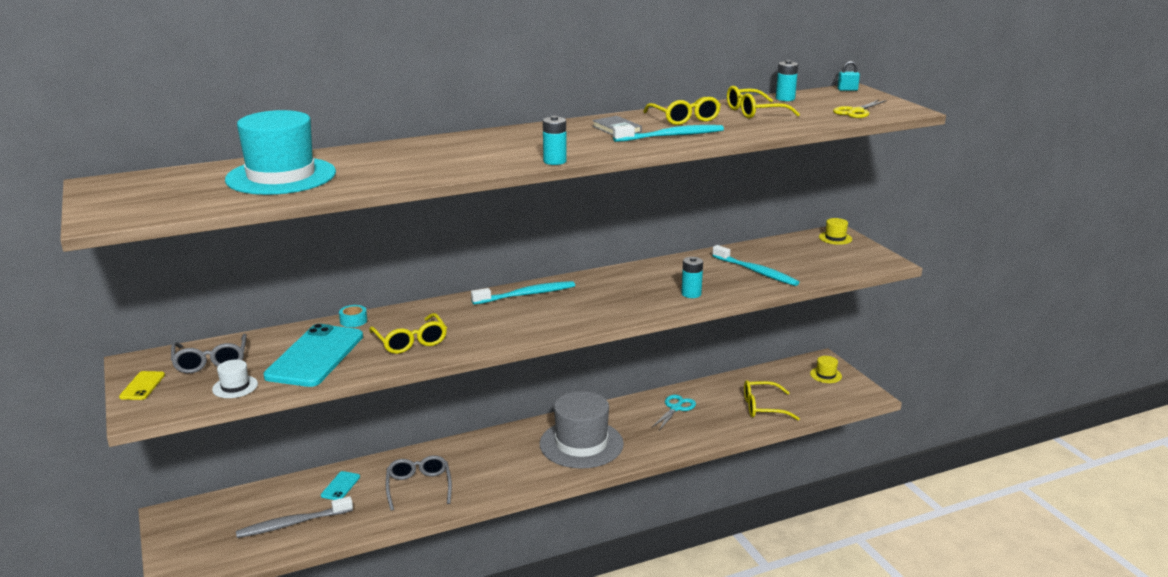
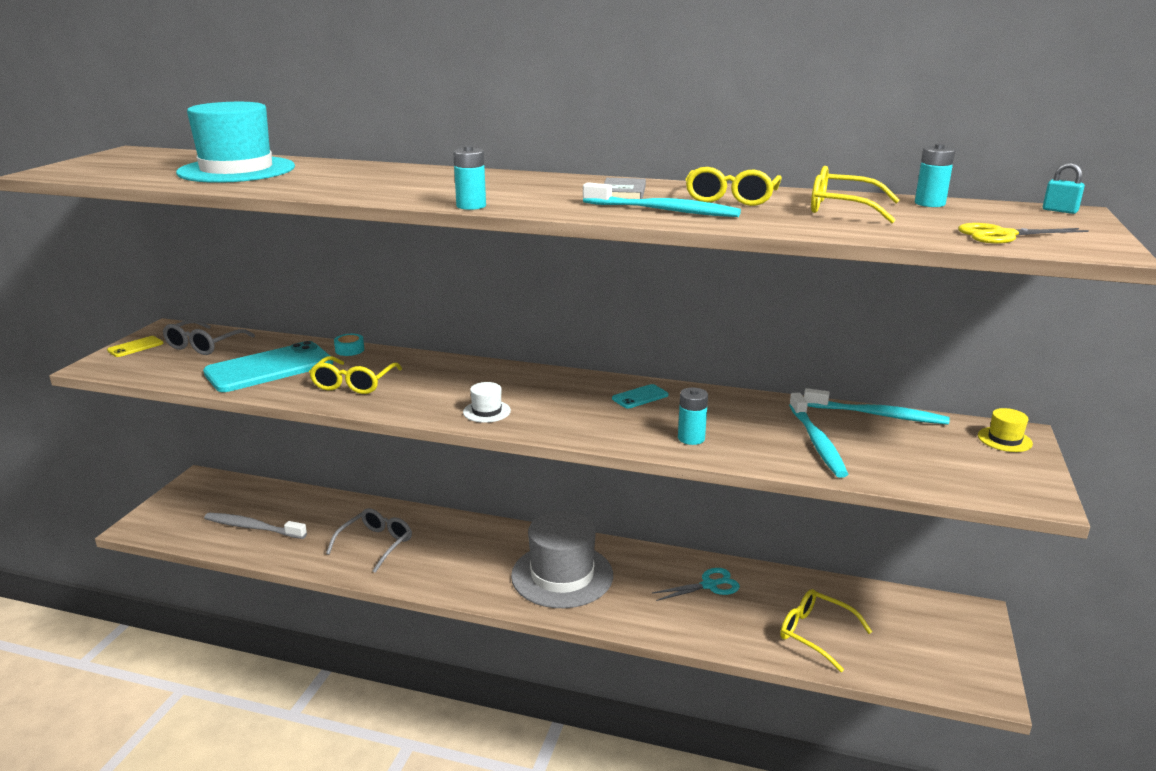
camera: 40 degrees right, 0 degrees up
white hat [212,360,258,398] -> white hat moved to [463,382,511,423]
turquoise phone [321,471,360,500] -> turquoise phone moved to [612,384,668,409]
turquoise toothbrush [471,281,575,305] -> turquoise toothbrush moved to [804,388,950,425]
yellow hat [810,356,842,383] -> none

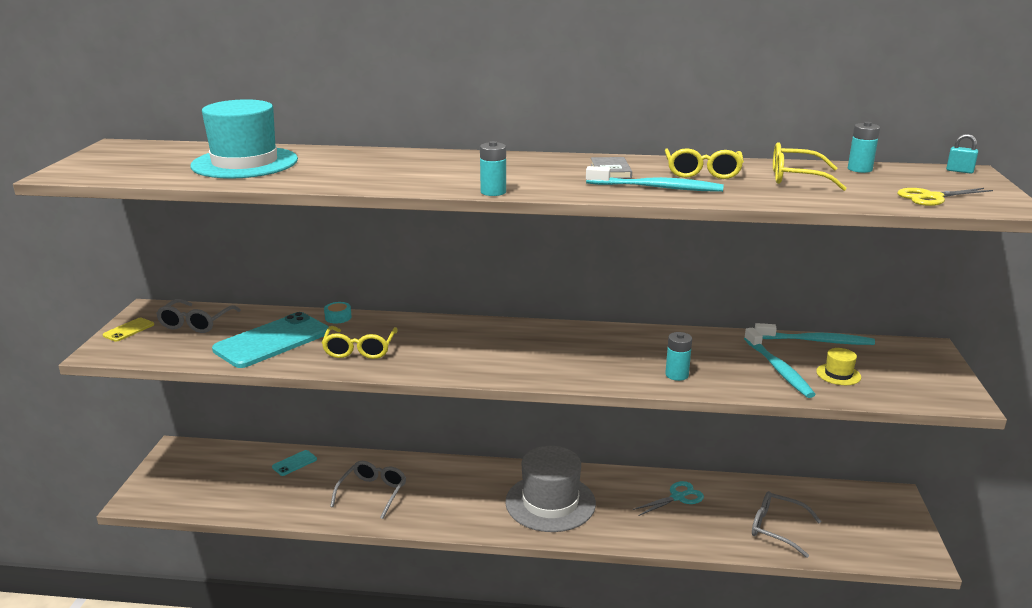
camera: 10 degrees left, 0 degrees up
grey toothbrush [204,513,307,539] -> none
white hat [463,382,511,423] -> none
turquoise phone [612,384,668,409] -> turquoise phone moved to [272,450,317,476]
yellow glasses [780,589,872,672] -> grey glasses [752,491,822,558]
yellow hat [978,408,1033,452] -> yellow hat moved to [816,348,861,385]

